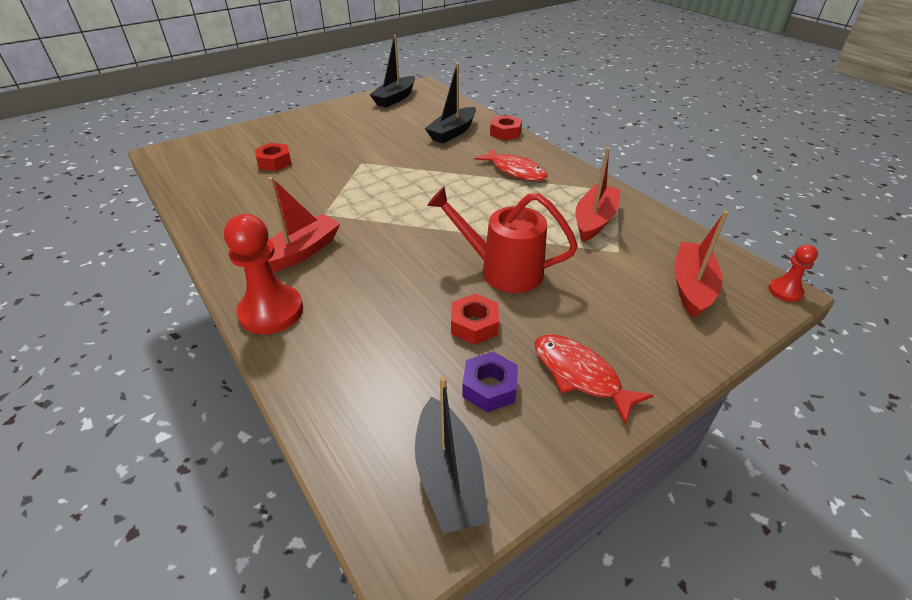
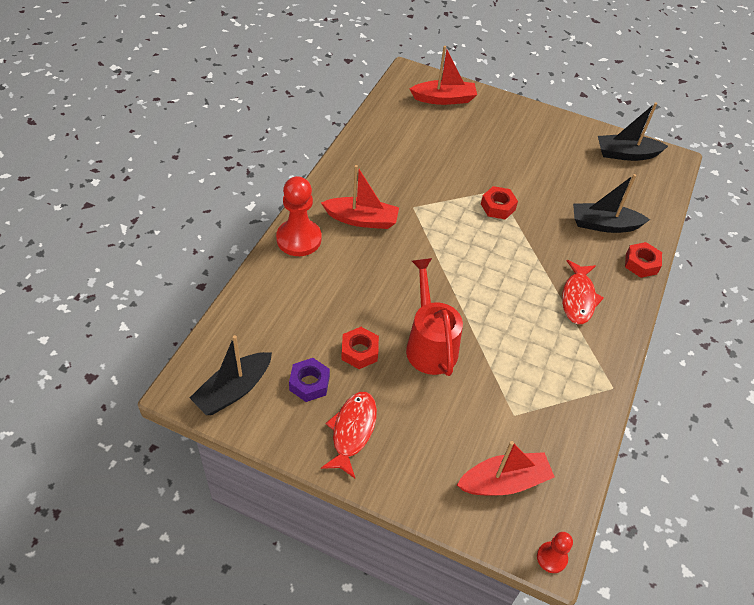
camera: 55 degrees right, 10 degrees up
red nut [255,143,292,171] -> red nut moved to [481,186,518,220]
red boat [576,147,621,242] -> red boat moved to [410,46,477,105]

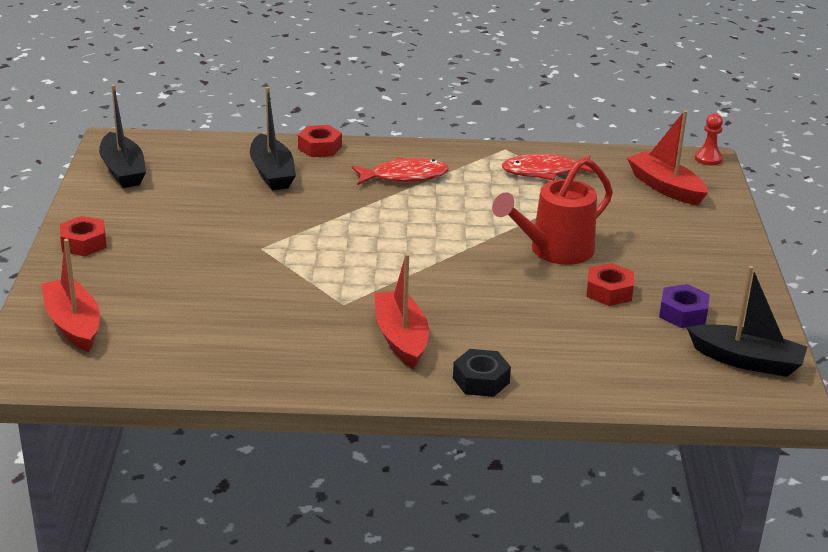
camera: 110 degrees left, 20 degrees down
red pawn [276,176,322,256] -> black nut [453,349,511,397]
red fish [321,392,377,478] -> red fish moved to [502,154,596,181]
red nut [481,186,518,220] -> red nut moved to [60,216,107,256]

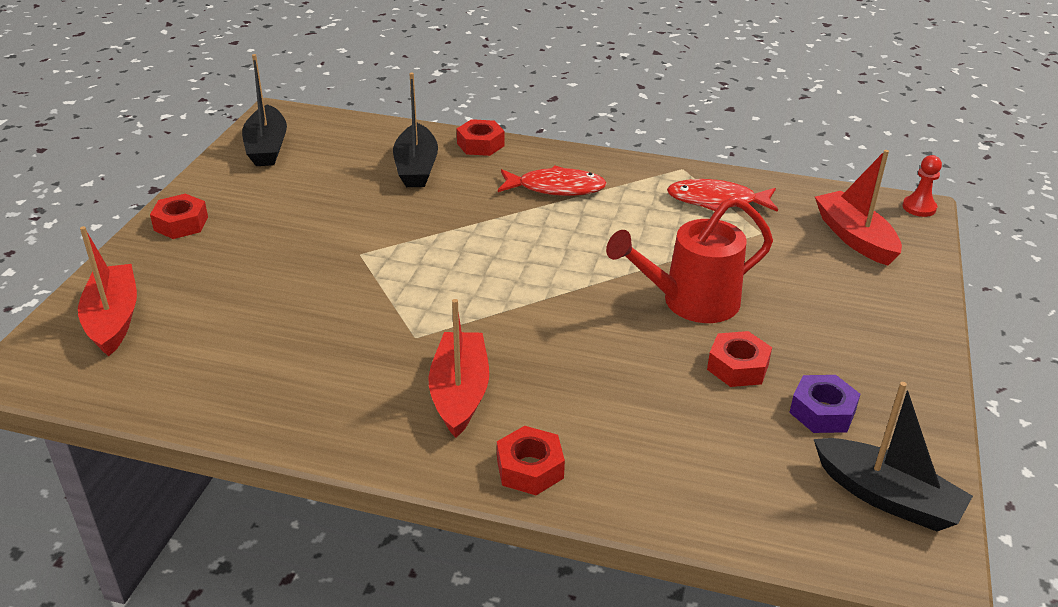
camera: 15 degrees right, 5 degrees up
black nut [453,349,511,397] -> red nut [497,426,565,495]

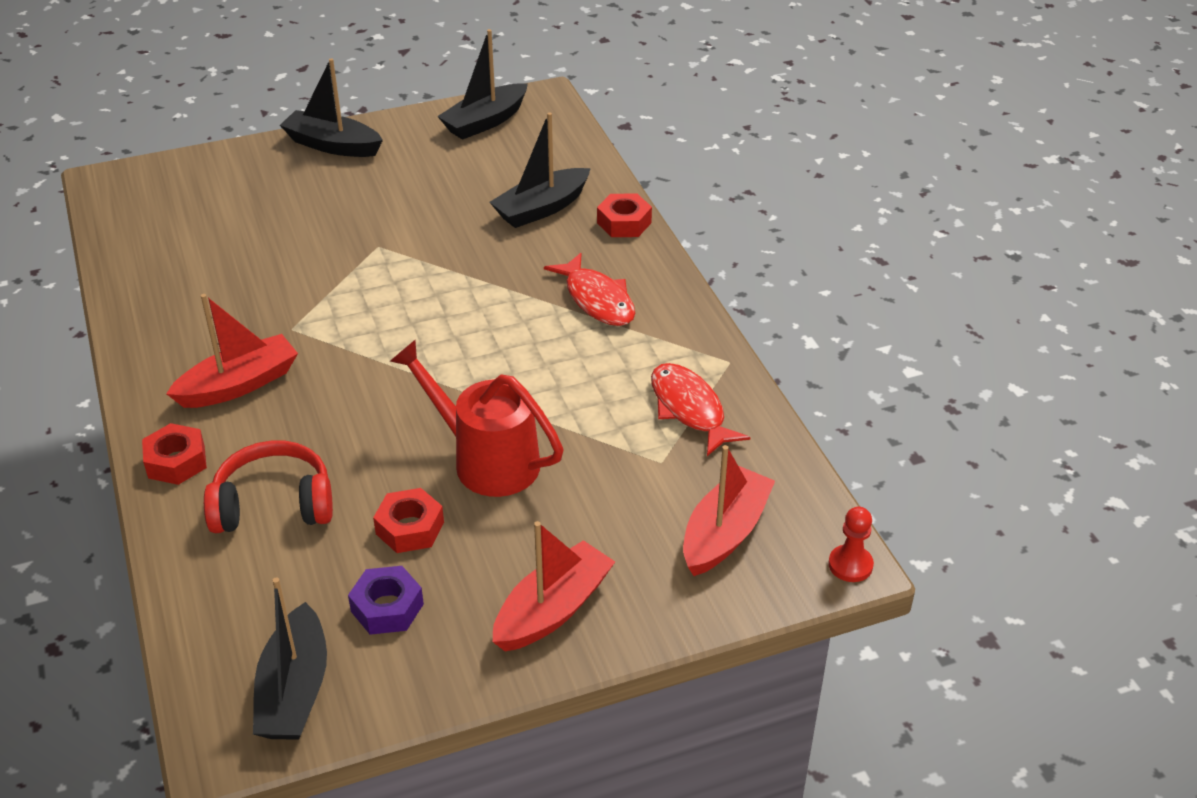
camera: 55 degrees right, 5 degrees up
red boat [78,226,137,356] -> red boat moved to [493,521,615,651]
red nut [150,193,208,239] -> black boat [280,58,383,157]
none -> red headphones [204,440,333,533]

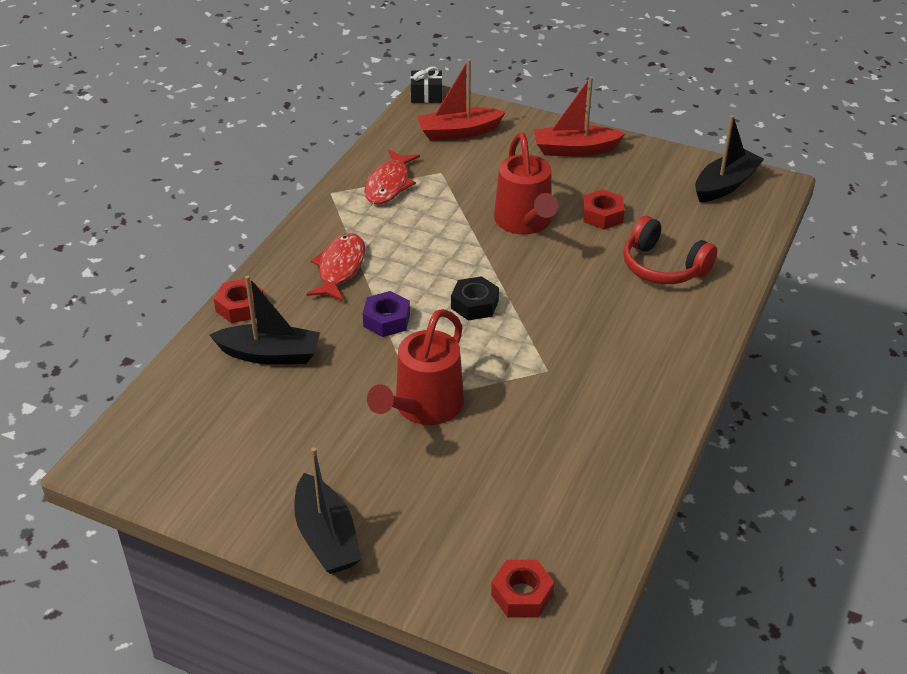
camera: 135 degrees left, 0 degrees up
red nut [142,423,207,485] -> red nut moved to [491,560,554,618]
red boat [166,294,298,408] -> none
purple nut [348,566,424,635] -> purple nut moved to [363,291,410,337]
black boat [437,29,528,140] -> none
red pawn [829,506,874,582] -> black gift [410,66,442,103]
none -> red watering can [367,309,464,425]
none -> black nut [451,276,499,321]

